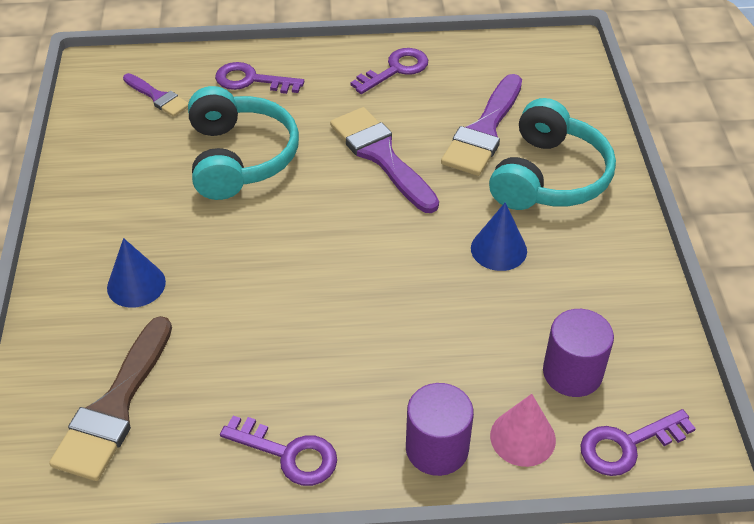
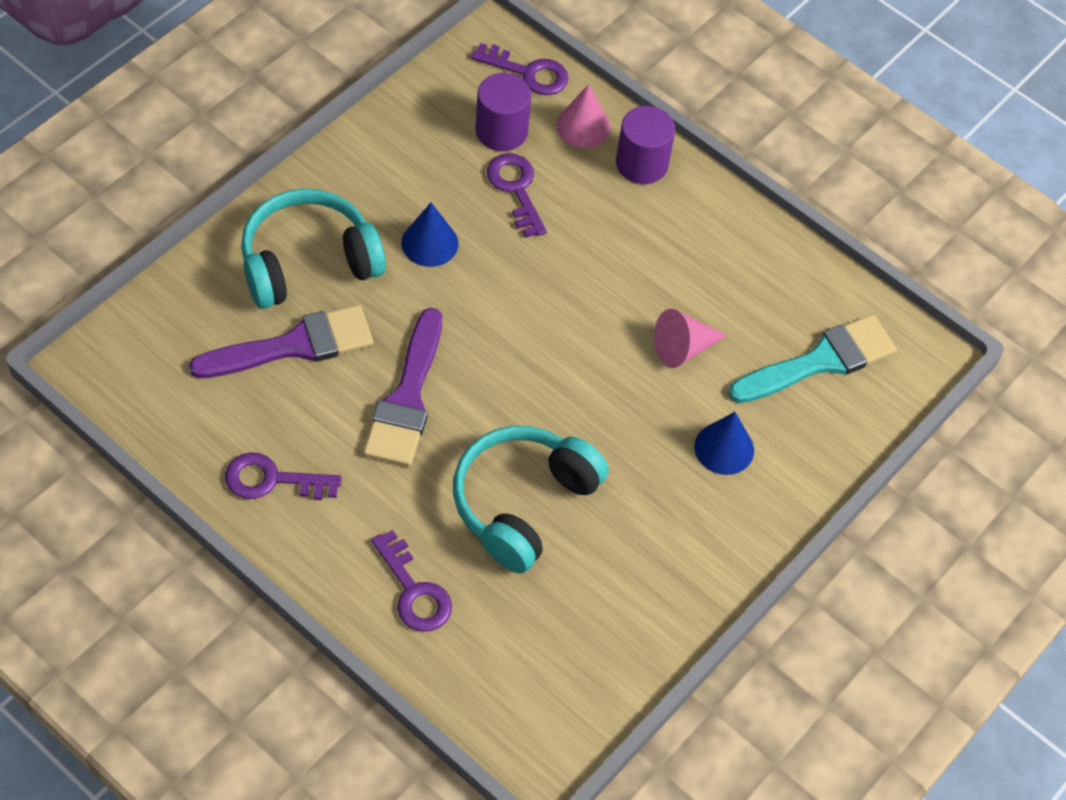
camera: 140 degrees left, 10 degrees up
brown brush [49,316,172,481] -> turquoise brush [728,315,897,403]
purple brush [123,73,188,117] -> none
purple key [220,416,337,486] -> purple key moved to [487,153,547,238]
none -> pink cone [654,309,727,368]

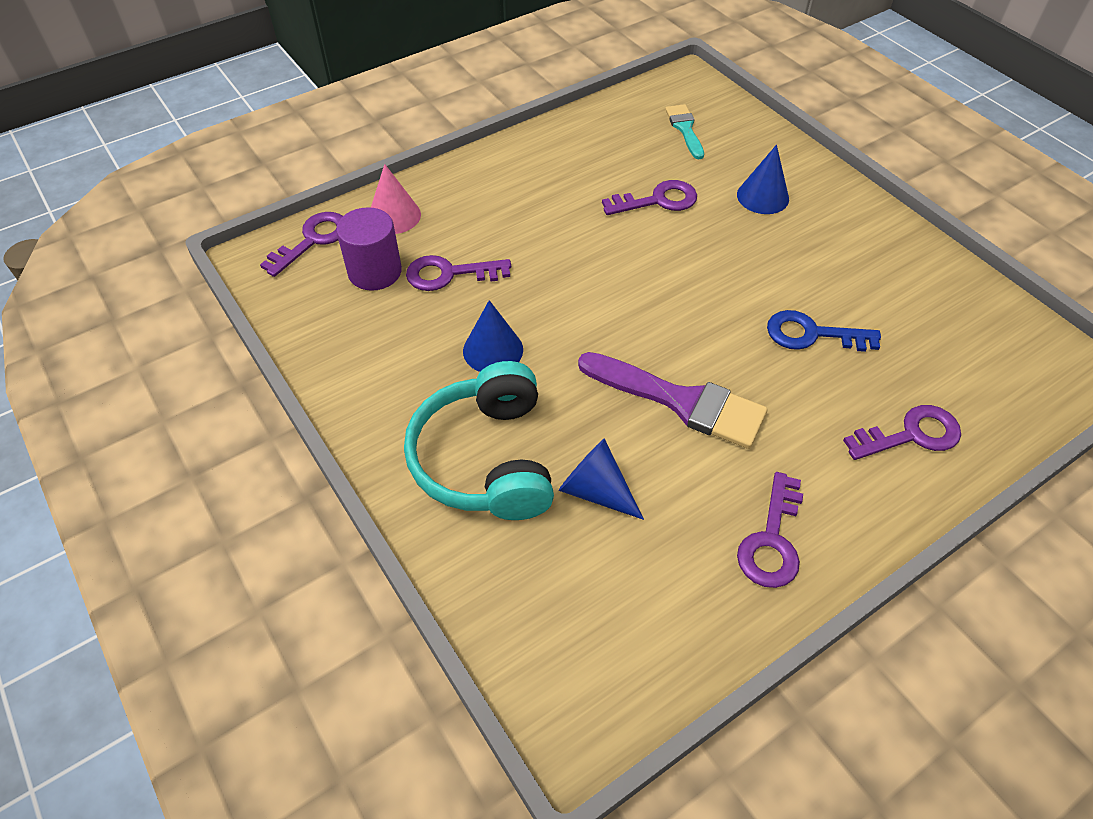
camera: 70 degrees left, 5 degrees down
purple brush [189,305,373,378] -> blue cone [559,439,644,520]
turquoise headphones [453,426,609,573] -> blue key [767,310,881,352]
purple cylinder [616,106,675,184] -> none
pink cone [654,309,727,368] -> purple key [602,180,697,215]
turquoise brush [728,315,897,403] -> turquoise brush [665,104,704,159], size x0.56

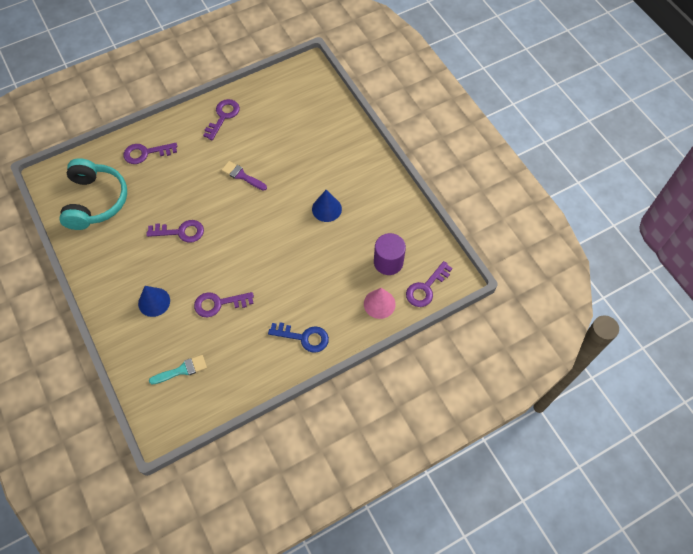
camera: 175 degrees left, 10 degrees up
turquoise headphones [404,361,554,520] -> turquoise headphones moved to [59,158,127,230]
purple key [406,255,511,291] -> purple key moved to [146,220,204,243]
blue cone [559,439,644,520] -> none
purple brush [578,352,767,449] -> purple brush [221,161,267,191], size x0.56
turquoise brush [665,104,704,159] -> turquoise brush turned 105 degrees counterclockwise [149,355,207,385]
blue key [767,310,881,352] -> blue key moved to [268,322,329,353]

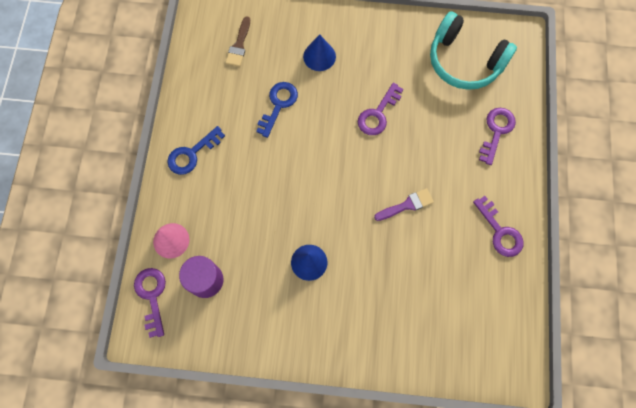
camera: 125 degrees right, 10 degrees up
turquoise brush [149,355,207,385] -> brown brush [226,16,250,67]
purple key [194,292,254,317] -> blue key [256,82,298,138]

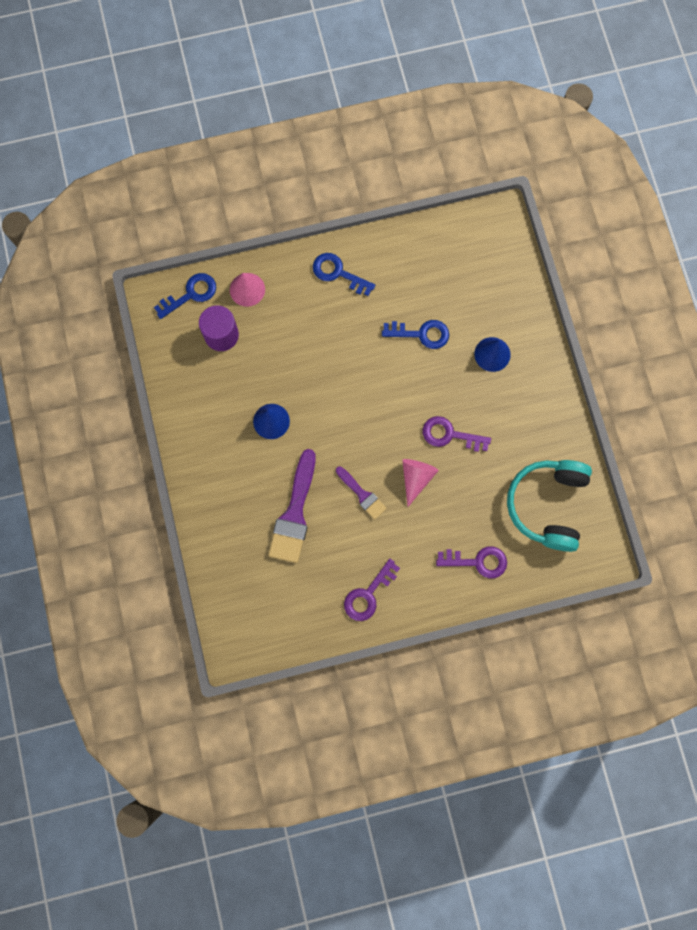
camera: 70 degrees right, 5 degrees up
purple key [134,268,166,338] -> blue key [154,273,216,319]
brown brush [226,16,250,67] -> none
none -> purple brush [268,449,316,563]
none -> pink cone [402,459,439,507]

